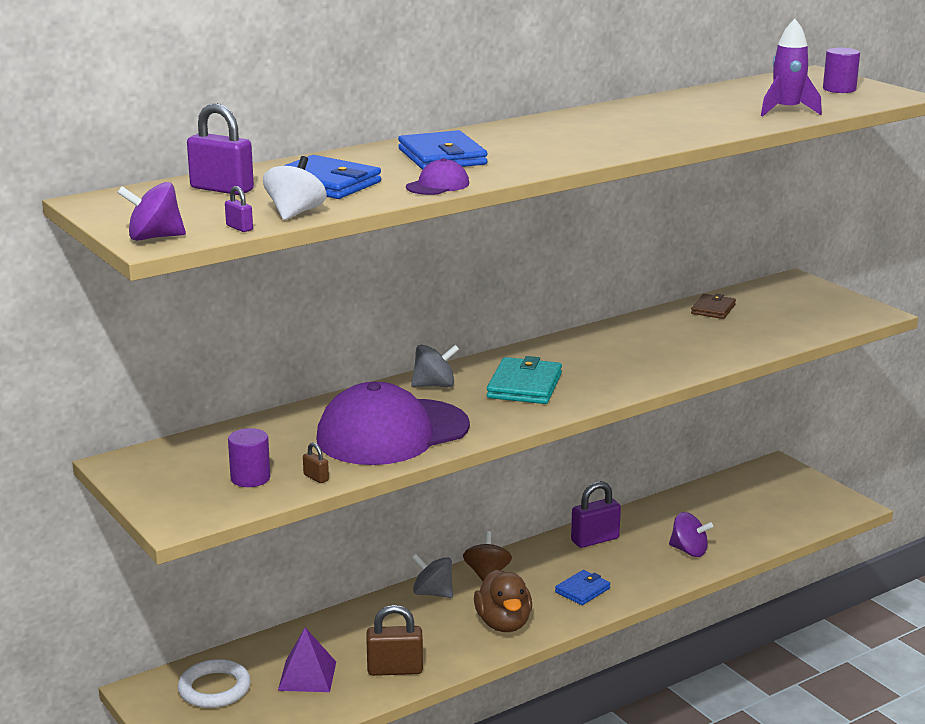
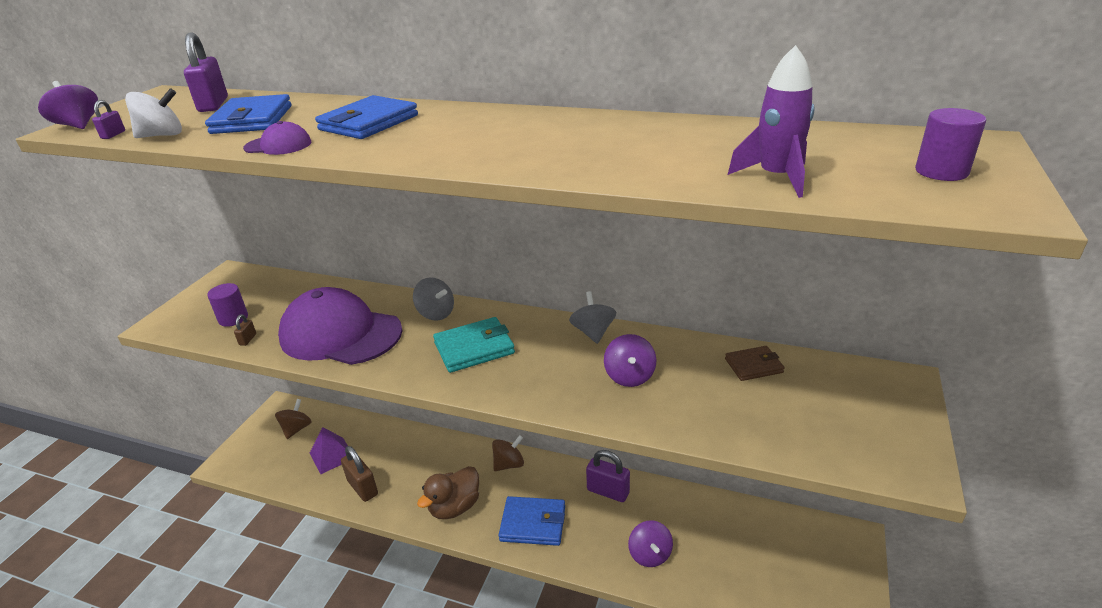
camera: 55 degrees right, 10 degrees up
white ring [178,659,251,708] -> brown spinning top [275,399,312,439]
grey spinning top [412,554,453,598] -> grey spinning top moved to [569,291,616,344]
blue wallet [555,570,610,605] -> blue wallet [499,496,565,546], size x1.60
none -> purple spinning top [604,334,656,387]

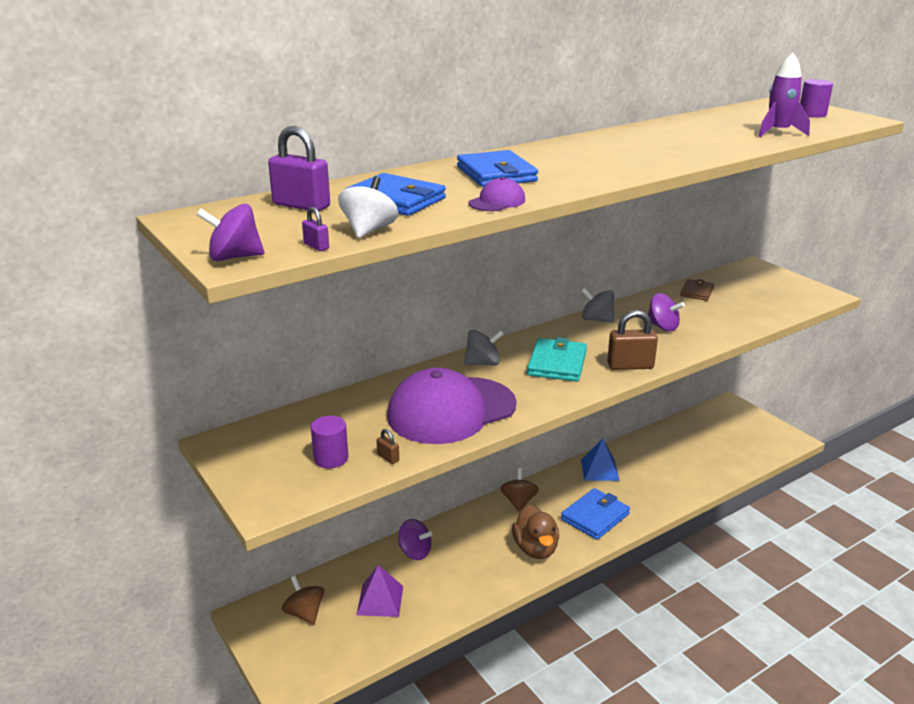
camera: 55 degrees left, 5 degrees down
brown padlock [341,446,378,502] -> brown padlock moved to [607,310,658,370]
purple padlock [586,450,630,502] -> blue pyramid [581,439,620,481]
purple spinning top [628,520,673,567] -> purple spinning top moved to [398,519,432,560]

